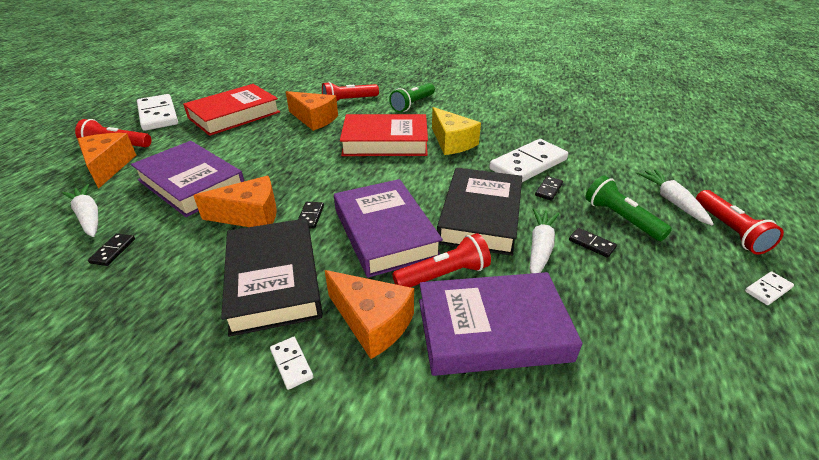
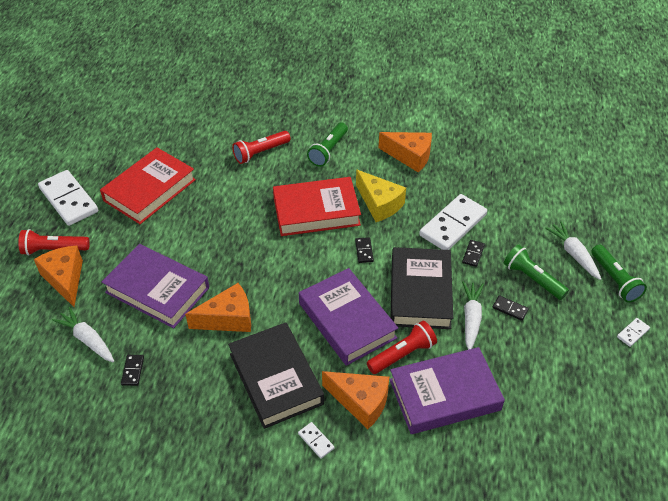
camera: 10 degrees left, 10 degrees up
orange cheese [286,91,338,131] -> orange cheese moved to [379,132,432,172]
black domino [298,202,324,229] -> black domino moved to [355,237,374,263]
red flashlight [696,190,784,254] -> green flashlight [591,245,647,303]

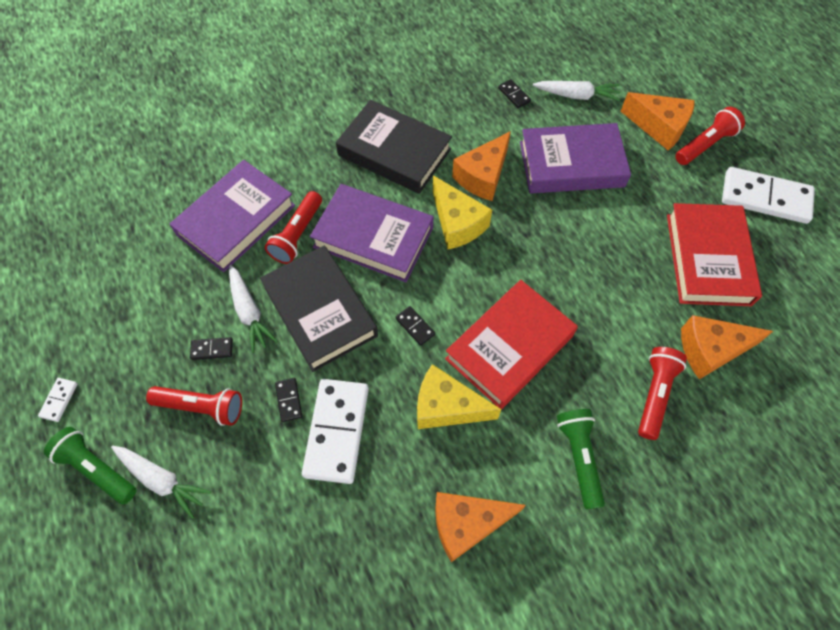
camera: 145 degrees right, 15 degrees up
white domino [298,422,334,459] -> none
orange cheese [322,371,389,429] -> orange cheese moved to [681,315,773,379]
green flashlight [504,245,569,300] -> red flashlight [146,386,242,426]
none -> yellow cheese [433,176,492,250]

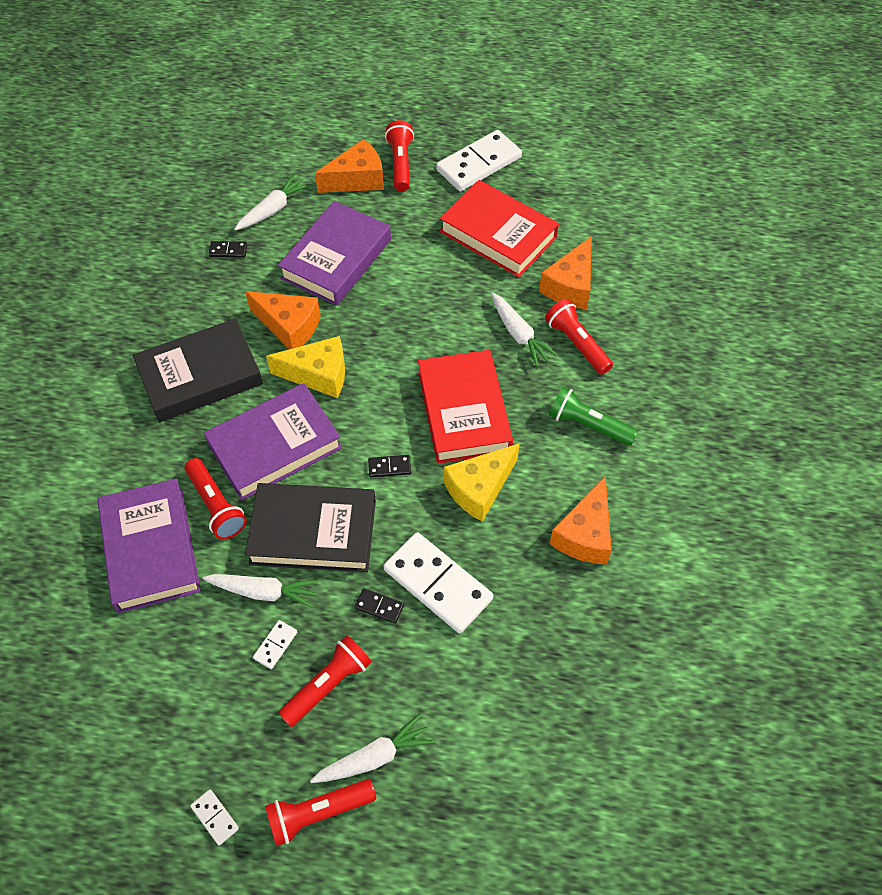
camera: 55 degrees left, 5 degrees down
green flashlight [44,427,137,505] -> red flashlight [265,779,376,846]
black domino [190,337,233,360] -> white domino [253,620,297,669]
orange cheese [452,131,511,201] -> orange cheese turned 45 degrees counterclockwise [245,291,321,349]
none -> white carrot [491,292,558,367]

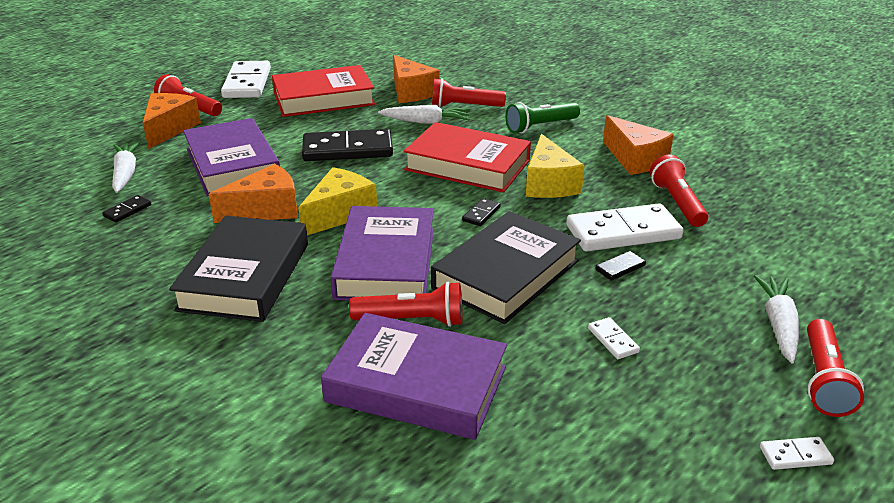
camera: 55 degrees left, 25 degrees down
white carrot [202,574,319,608] -> none
red flashlight [278,635,372,727] -> red flashlight moved to [649,155,708,227]
none -> black domino [302,129,393,161]

